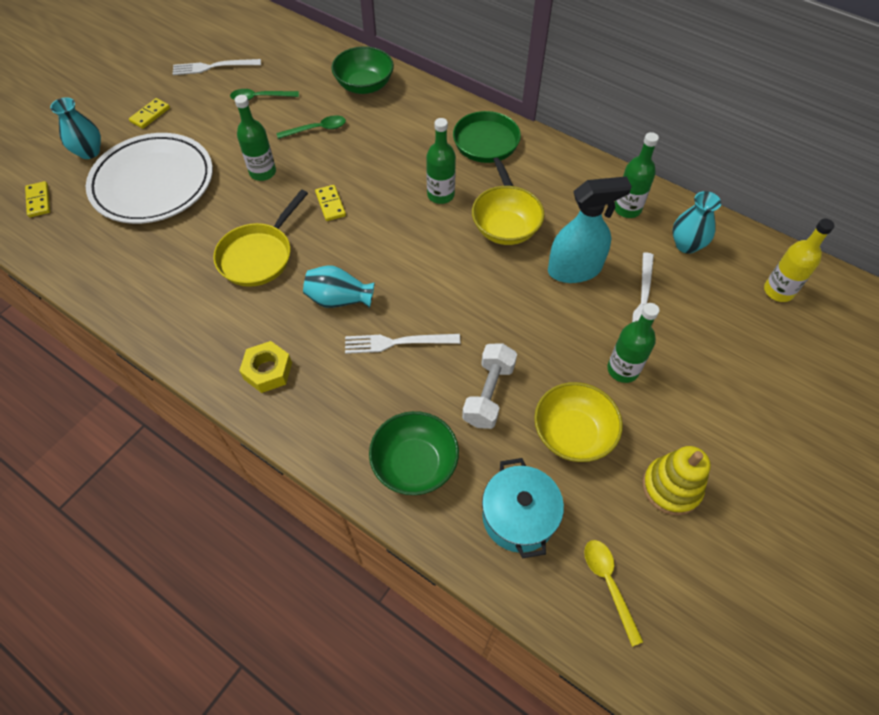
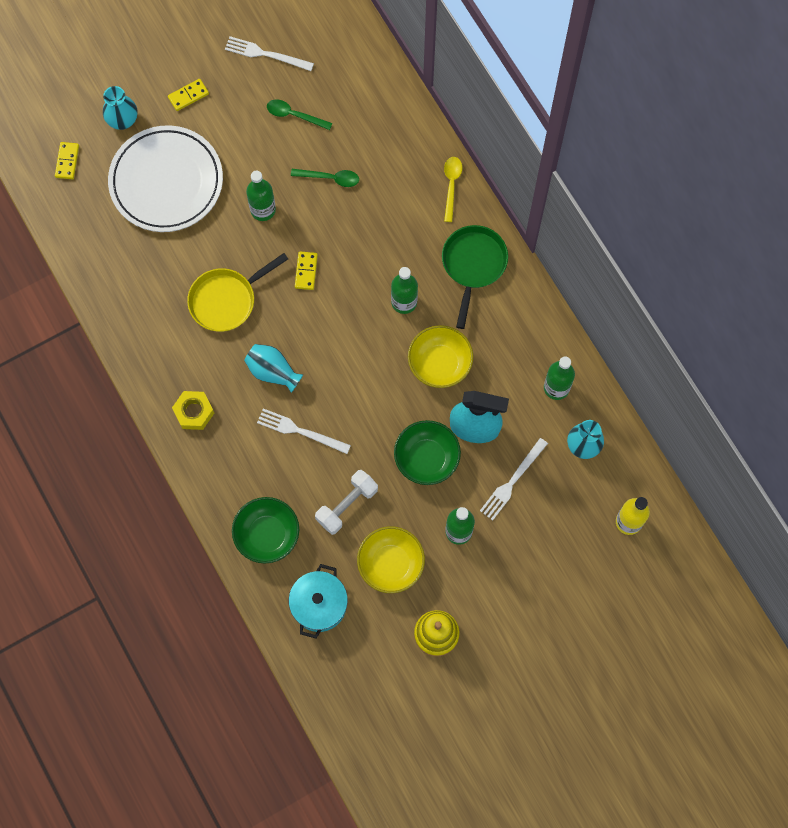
camera: 25 degrees right, 15 degrees up
green bowl [331,46,394,94] -> green bowl moved to [394,420,461,485]
yellow spoon [584,540,643,647] -> yellow spoon moved to [444,157,462,222]

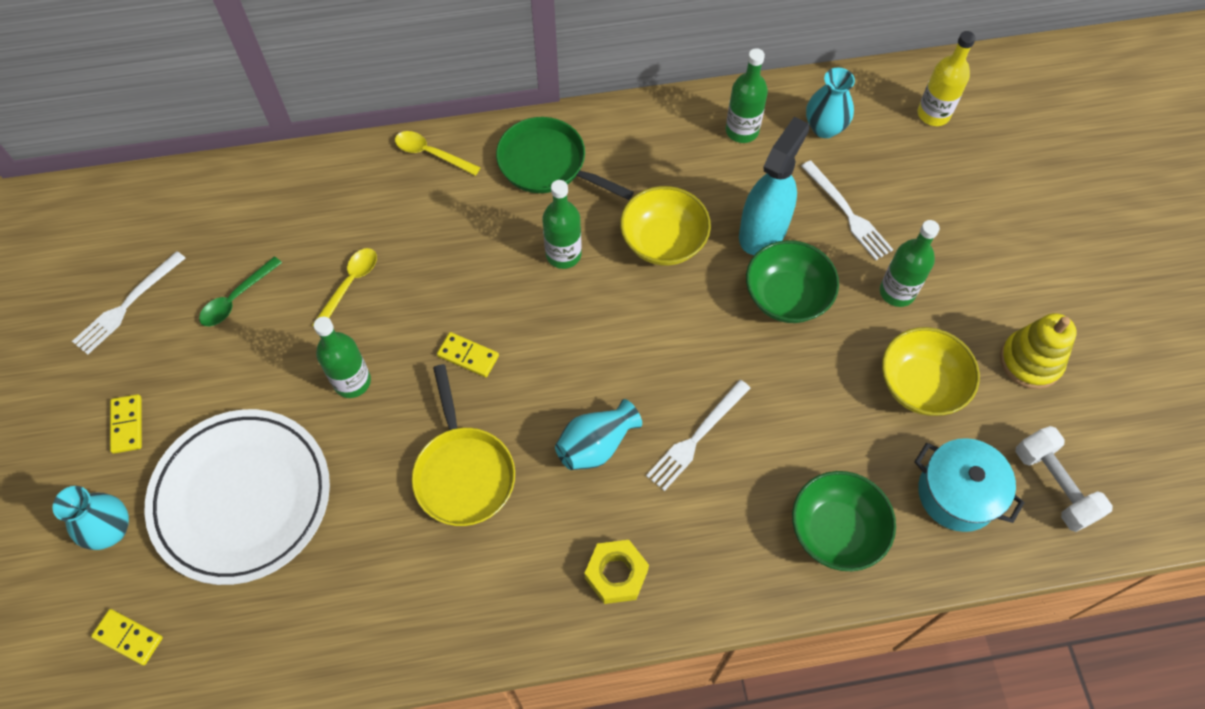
camera: 70 degrees left, 10 degrees down
green spoon [291,169,359,187] -> yellow spoon [312,248,377,327]
white dumbbell [315,470,378,535] -> white dumbbell moved to [1016,426,1113,532]

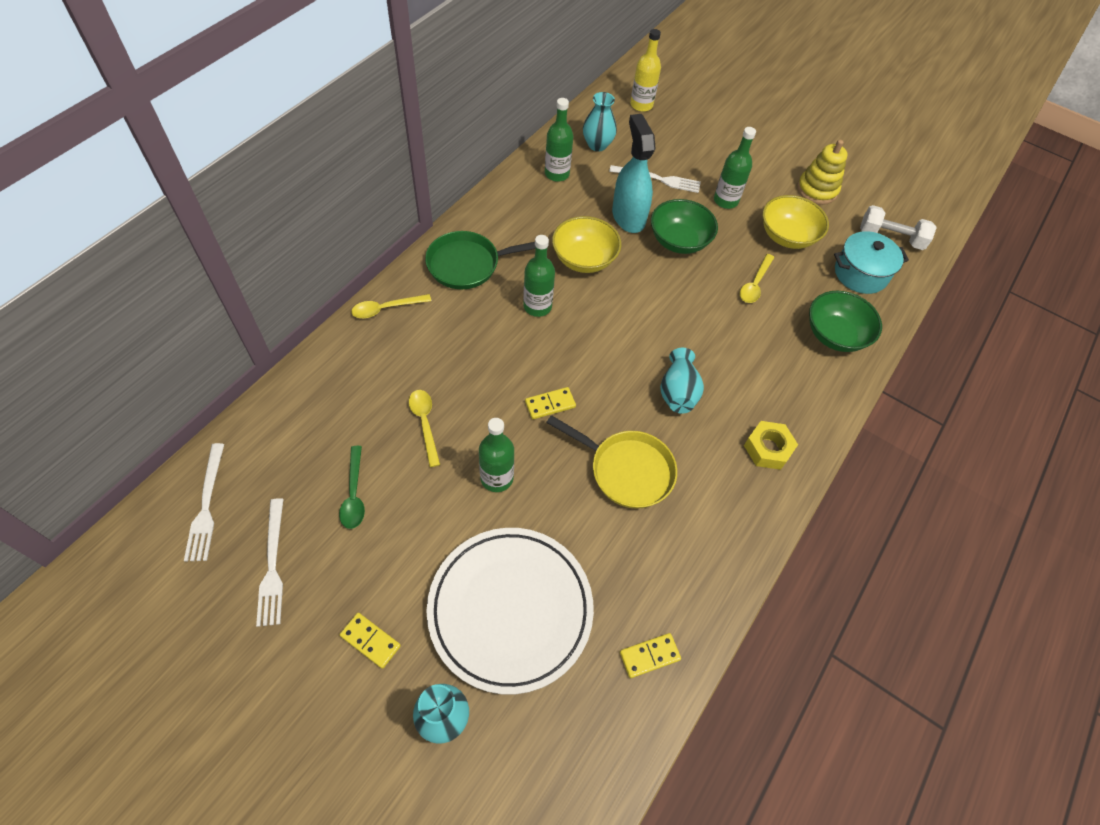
camera: 50 degrees left, 5 degrees down
yellow domino [91,609,163,665] -> yellow domino moved to [620,633,681,678]
white fork [646,380,751,491] -> white fork moved to [184,443,224,562]
none -> yellow spoon [740,254,774,303]

